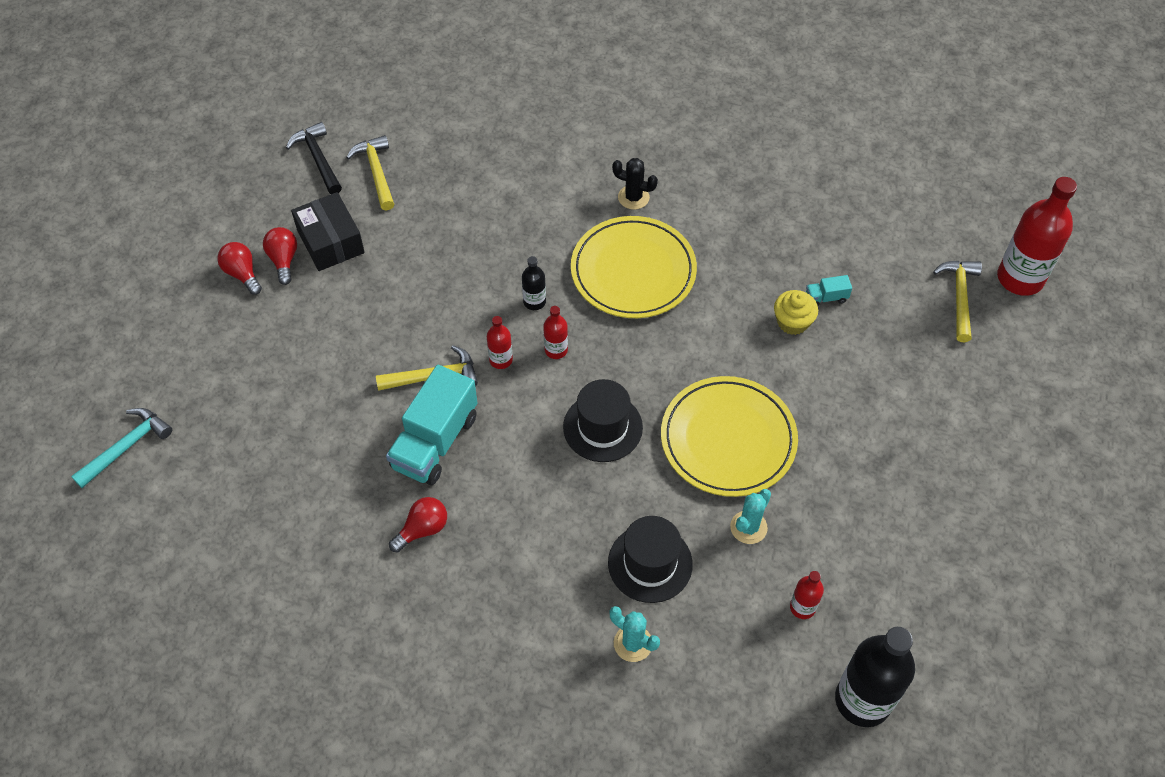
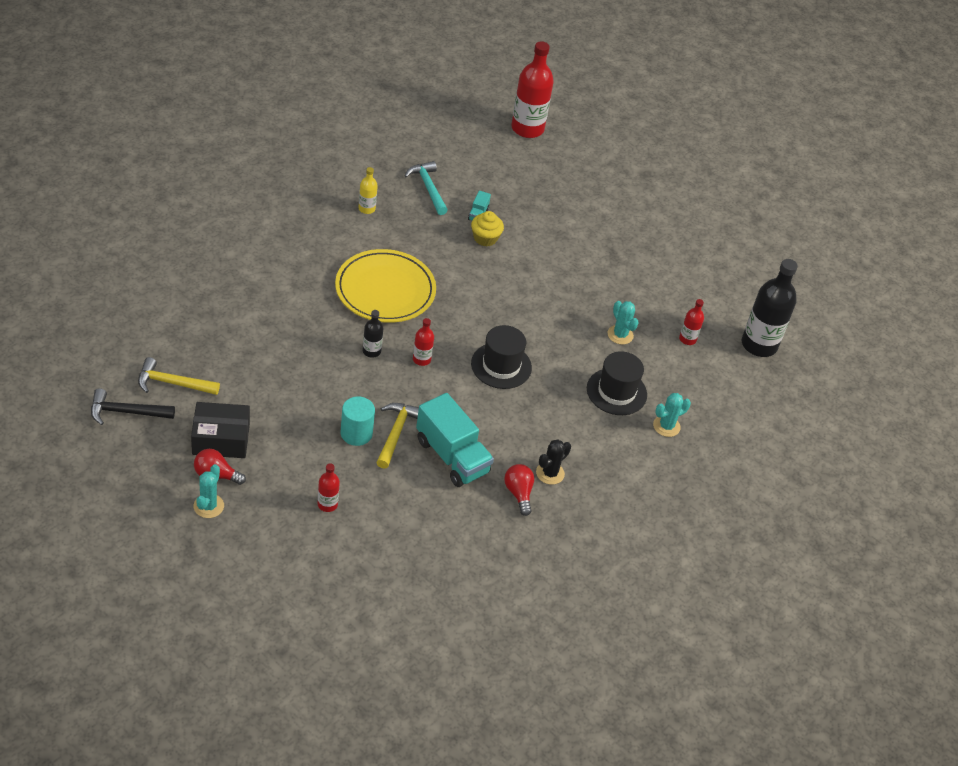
camera: 70 degrees left, 10 degrees down
turquoise hammer [71,408,172,488] -> turquoise hammer moved to [404,161,448,215]
red light bulb [217,242,262,295] -> turquoise cactus [194,464,224,518]
red bottle [487,316,513,369] -> red bottle moved to [317,464,340,512]
black cactus [612,158,658,210] -> black cactus moved to [536,439,571,485]
yellow plate [661,376,798,497] -> none
yellow hammer [933,261,982,342] -> none
none -> turquoise cylinder [341,397,375,446]
none -> yellow bottle [358,167,378,214]

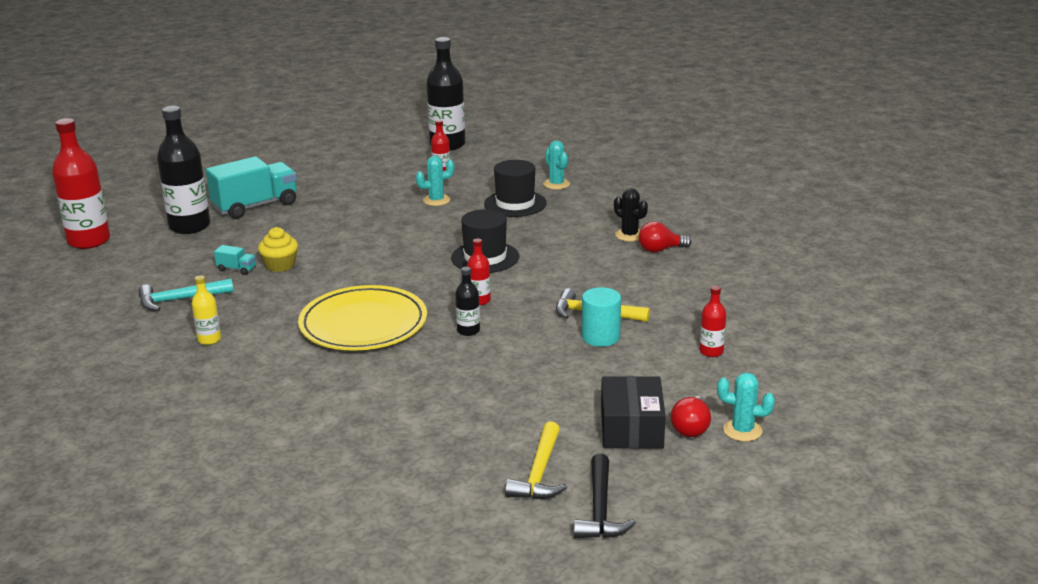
camera: 80 degrees left, 20 degrees down
turquoise truck [416,393,494,487] -> turquoise truck moved to [206,156,297,219]
none -> black bottle [157,106,210,234]

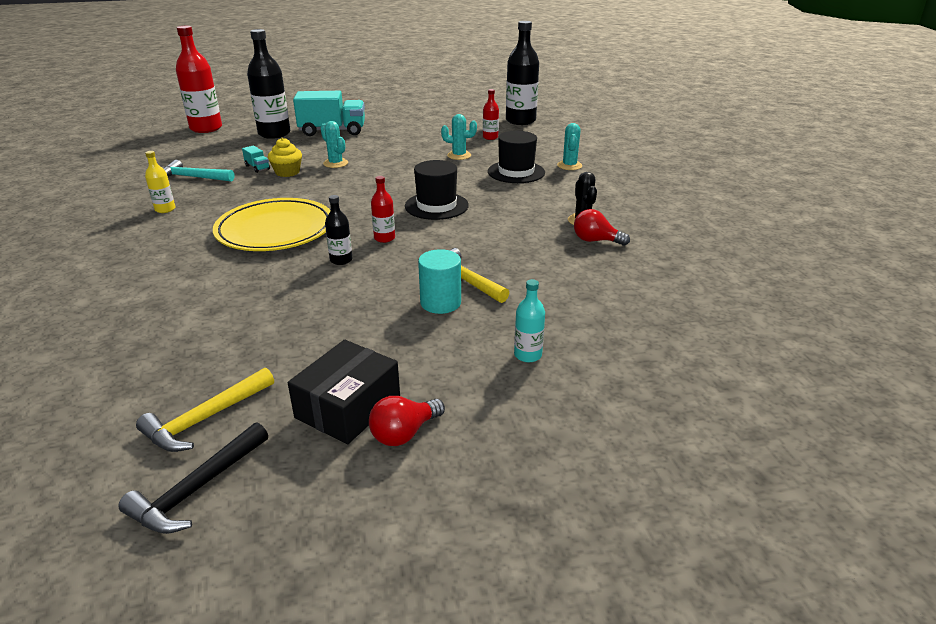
camera: 30 degrees right, 5 degrees up
red bottle [700,286,726,357] -> turquoise bottle [514,279,545,362]
turquoise cactus [717,372,775,442] -> turquoise cactus moved to [320,121,348,168]

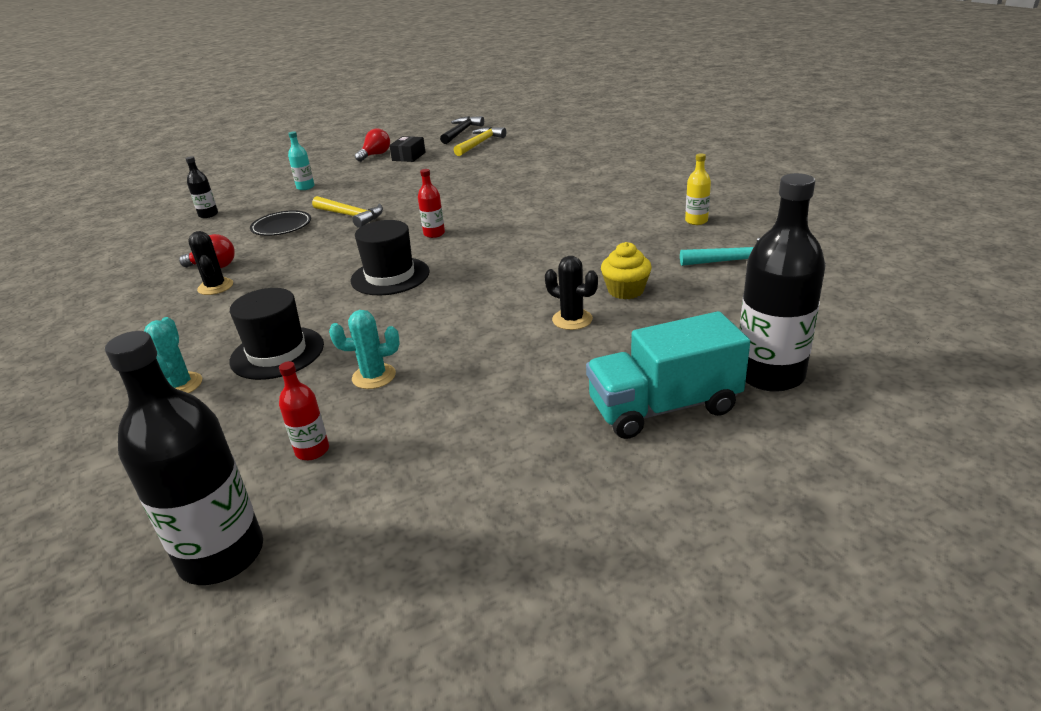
camera: 170 degrees right, 0 degrees up
red bottle [176,26,222,133] -> none
yellow plate [213,198,331,251] -> none
turquoise truck [242,145,270,173] -> none
black box [288,340,400,444] -> black box [389,136,426,162], size x0.64
turquoise cactus [320,121,348,168] -> black cactus [545,256,598,330]
black bottle [325,195,353,265] -> black bottle moved to [185,156,218,218]
turquoise cylinder [418,249,461,314] -> none
none -> black plate [250,210,311,236]

